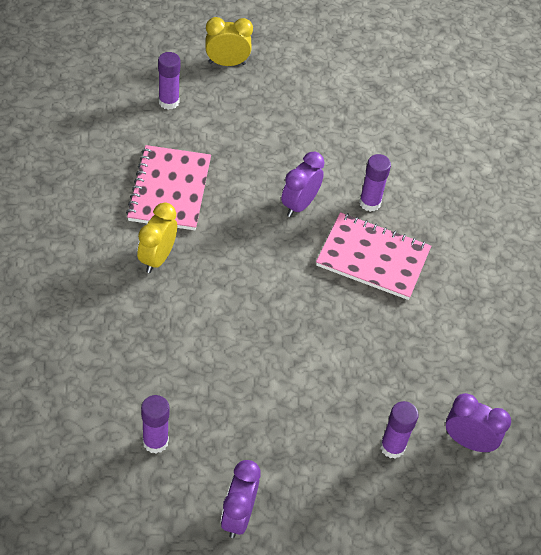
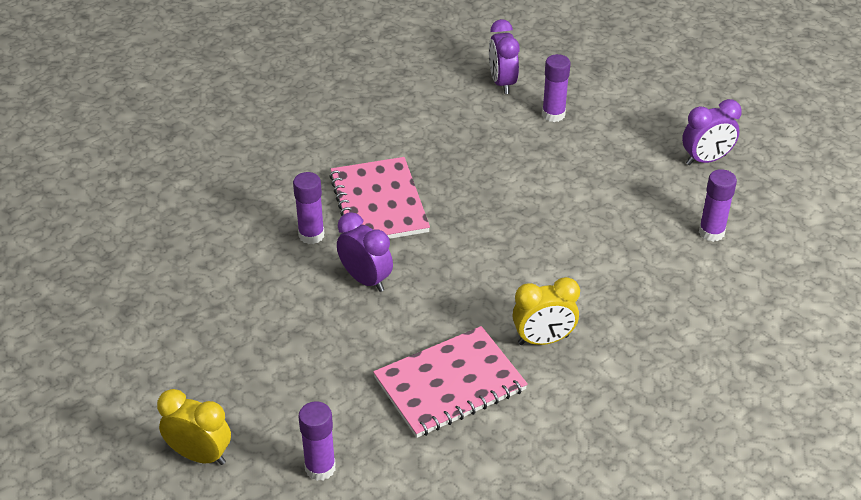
camera: 120 degrees left, 10 degrees down
yellow clock [205,17,253,66] -> yellow clock turned 150 degrees clockwise [157,389,231,465]
purple clock [281,152,324,217] -> purple clock turned 135 degrees counterclockwise [337,212,393,292]

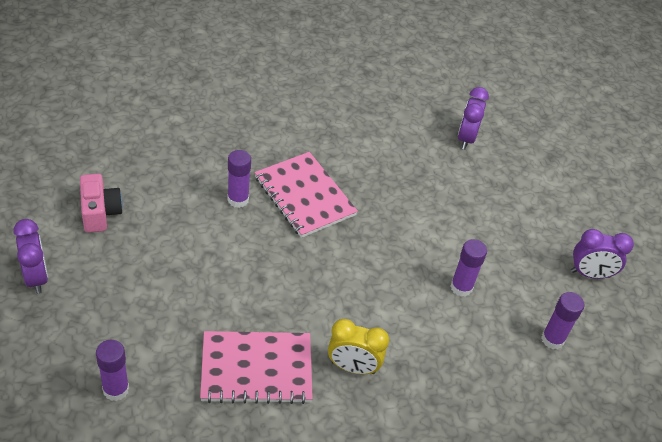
camera: 20 degrees right, 5 degrees up
yellow clock [157,389,231,465] -> none
pink notebook [329,157,430,239] -> pink notebook turned 45 degrees counterclockwise [255,152,358,238]
purple clock [337,212,393,292] -> purple clock moved to [13,219,48,294]
purple glue stick [542,54,571,122] -> purple glue stick moved to [451,239,487,297]
none -> pink camera [80,174,123,233]

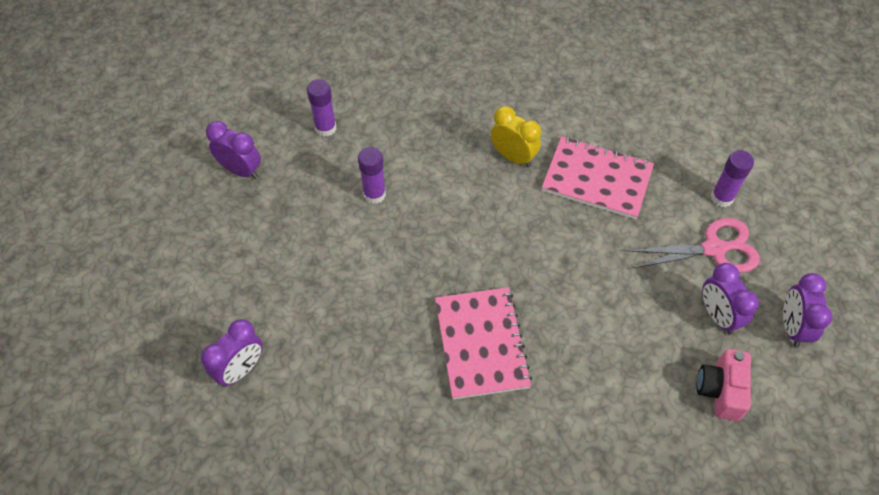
camera: 150 degrees left, 10 degrees up
purple glue stick [227,150,251,208] -> none
none -> pink scissors [627,218,760,273]
none -> purple clock [702,263,759,335]

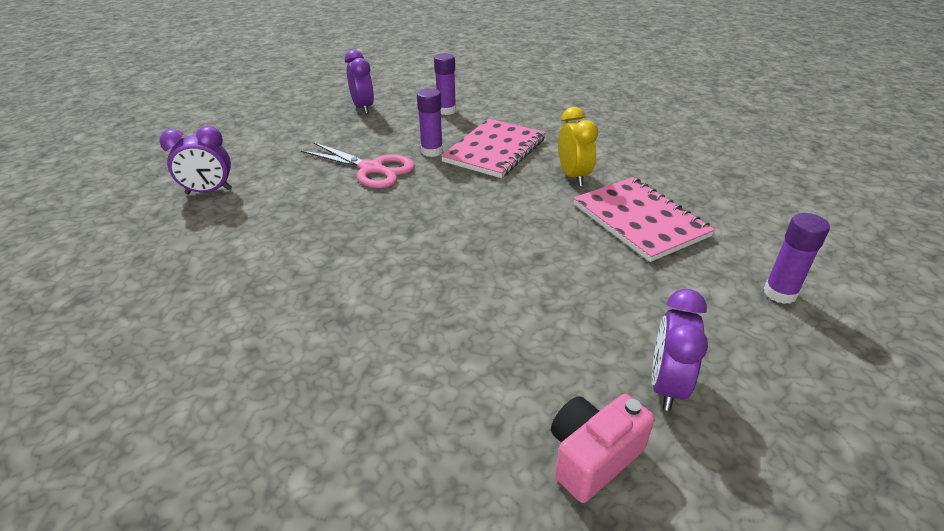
camera: 40 degrees right, 20 degrees down
pink notebook [435,287,532,399] -> pink notebook moved to [441,119,546,178]
pink scissors [627,218,760,273] -> pink scissors moved to [301,142,415,188]
purple clock [783,273,833,348] -> none

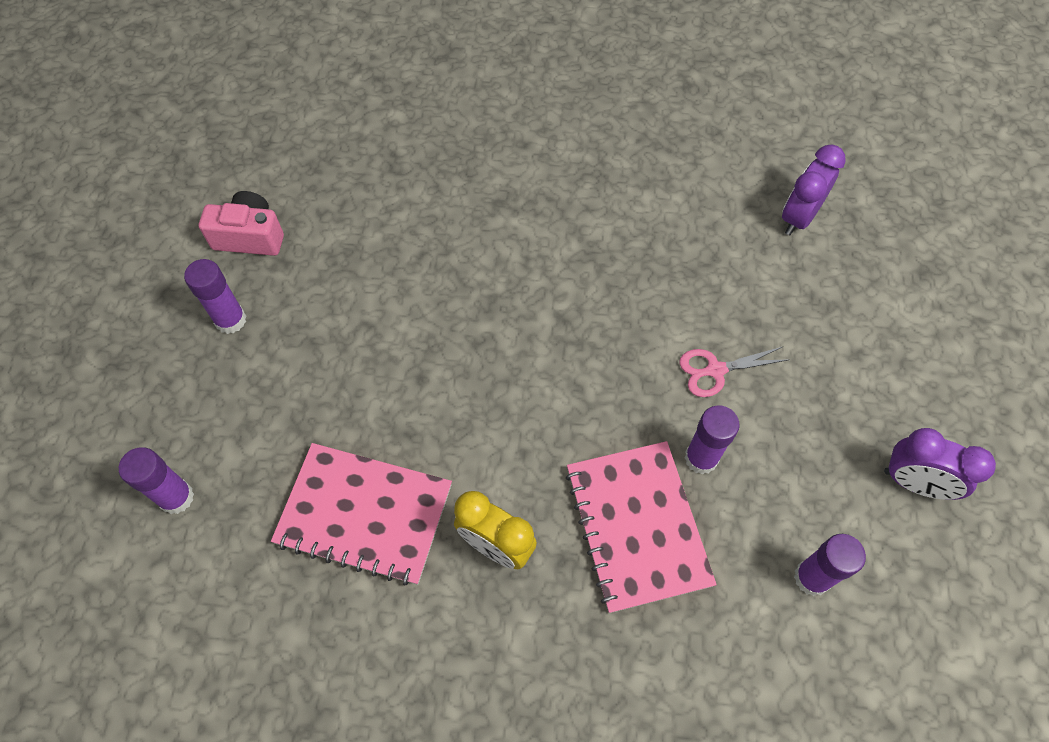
camera: 135 degrees right, 25 degrees up
pink scissors [301,142,415,188] -> pink scissors [679,347,790,397], size x0.62
pink camera [551,394,654,503] -> pink camera turned 90 degrees counterclockwise [199,191,284,256]
purple clock [652,289,708,411] -> purple glue stick [184,259,246,334]

